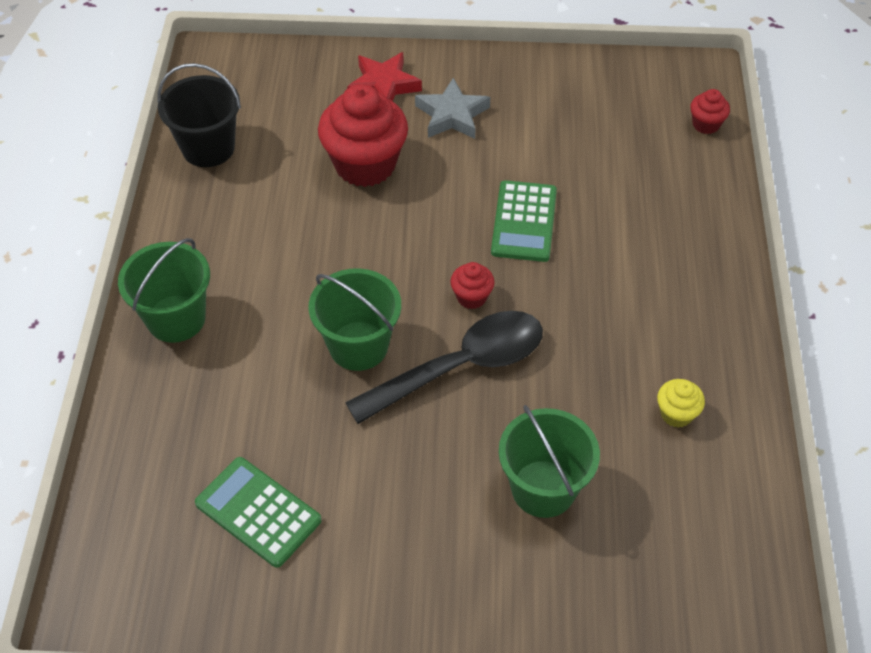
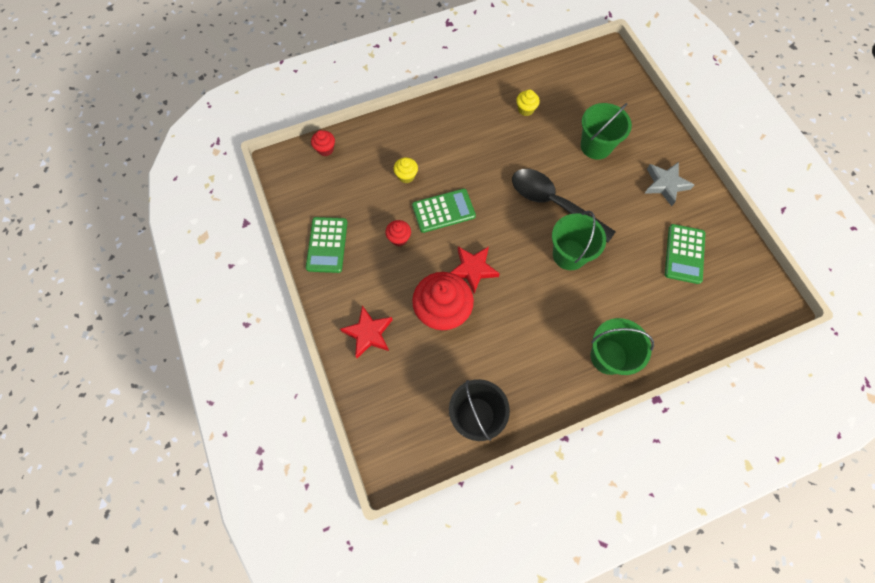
camera: 115 degrees left, 15 degrees up
grey star [415,78,490,139] -> grey star moved to [645,162,694,206]
red cupcake [450,262,495,309] -> red cupcake moved to [386,220,411,246]
none -> green calculator [306,217,348,273]
none -> yellow cupcake [394,157,418,183]
none -> red star [450,247,500,293]

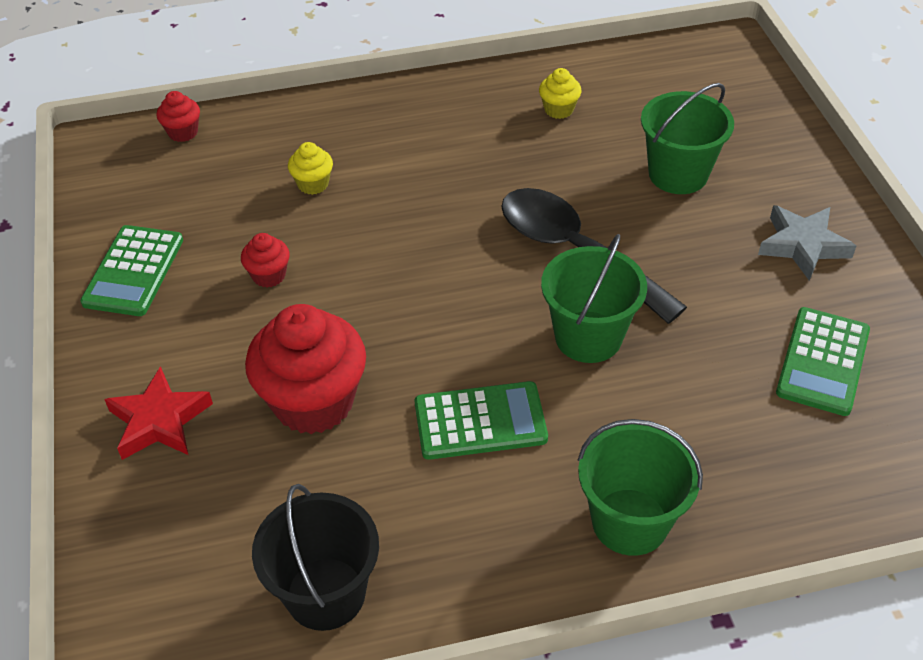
camera: 10 degrees right, 20 degrees down
green calculator [412,189,476,233] -> green calculator moved to [415,381,548,460]
red star [450,247,500,293] -> none

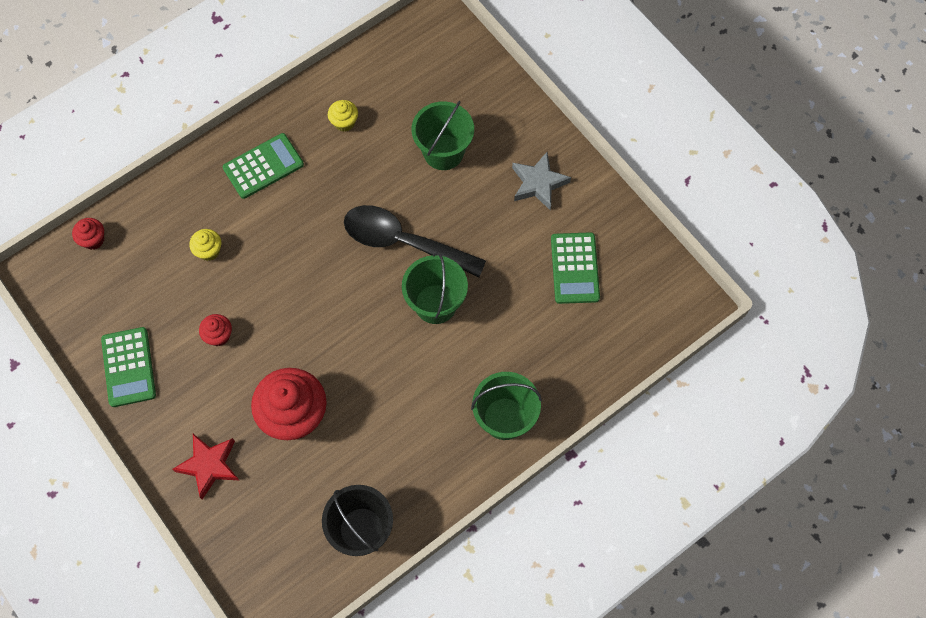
camera: 25 degrees left, 20 degrees up
green calculator [415,381,548,460] -> green calculator moved to [223,133,304,199]

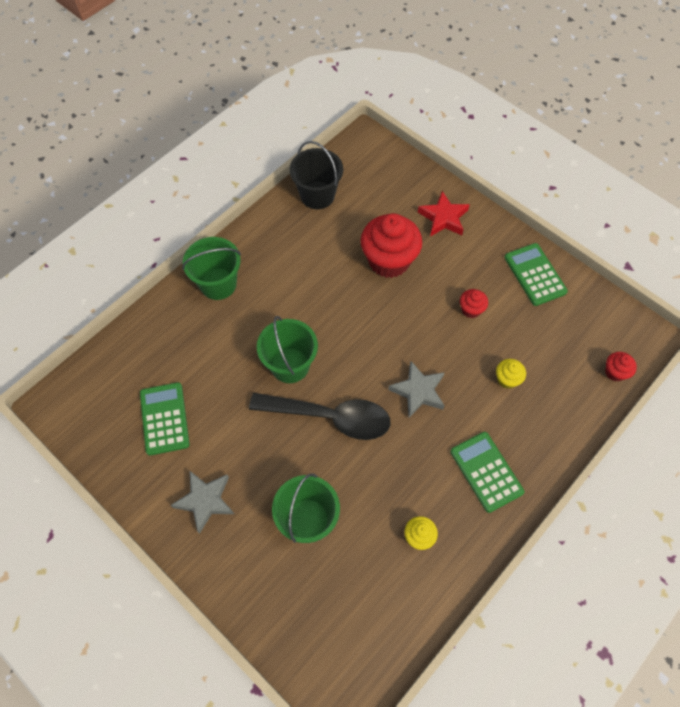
camera: 170 degrees right, 5 degrees down
green calculator [223,133,304,199] -> green calculator turned 105 degrees clockwise [450,432,524,513]
none -> grey star [388,361,445,417]

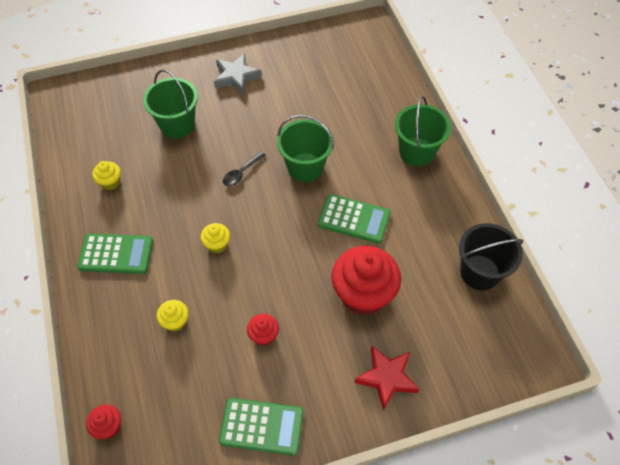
camera: 120 degrees right, 5 degrees down
green calculator [140,382,189,456] -> green calculator moved to [318,194,391,244]
black spoon [249,393,391,440] -> black spoon [223,151,266,186], size x0.43
grey star [388,361,445,417] -> yellow cupcake [201,223,230,253]

